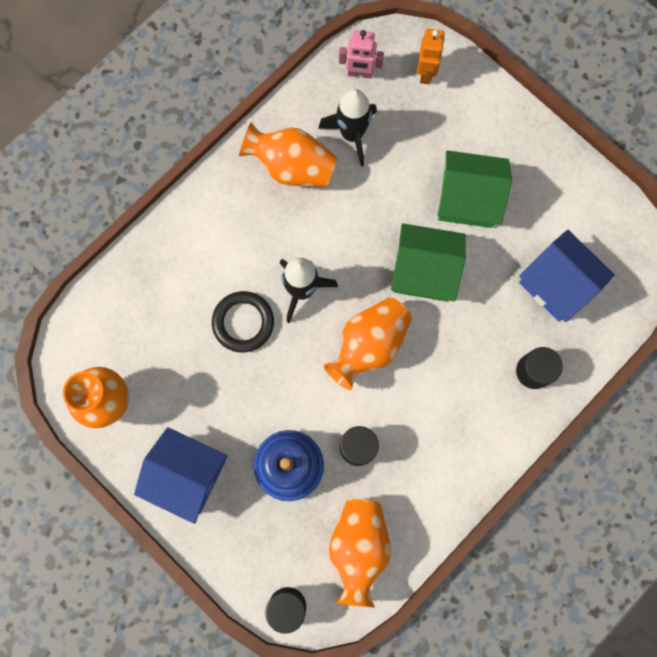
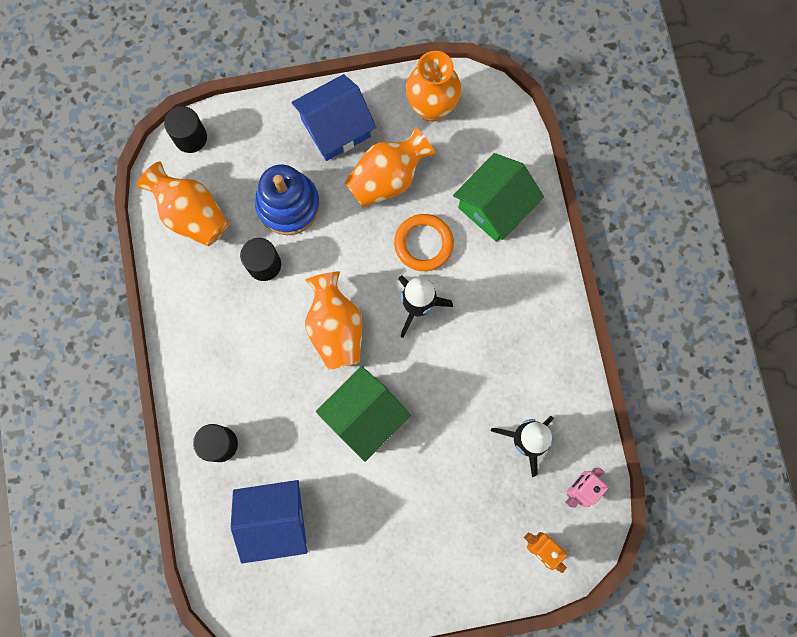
camera: 125 degrees right, 0 degrees up
black ring [212,291,274,352] -> orange ring [394,214,454,271]
orange vase [239,123,338,187] -> orange vase moved to [344,127,436,207]
green house [438,150,512,228] -> green house moved to [453,153,544,242]

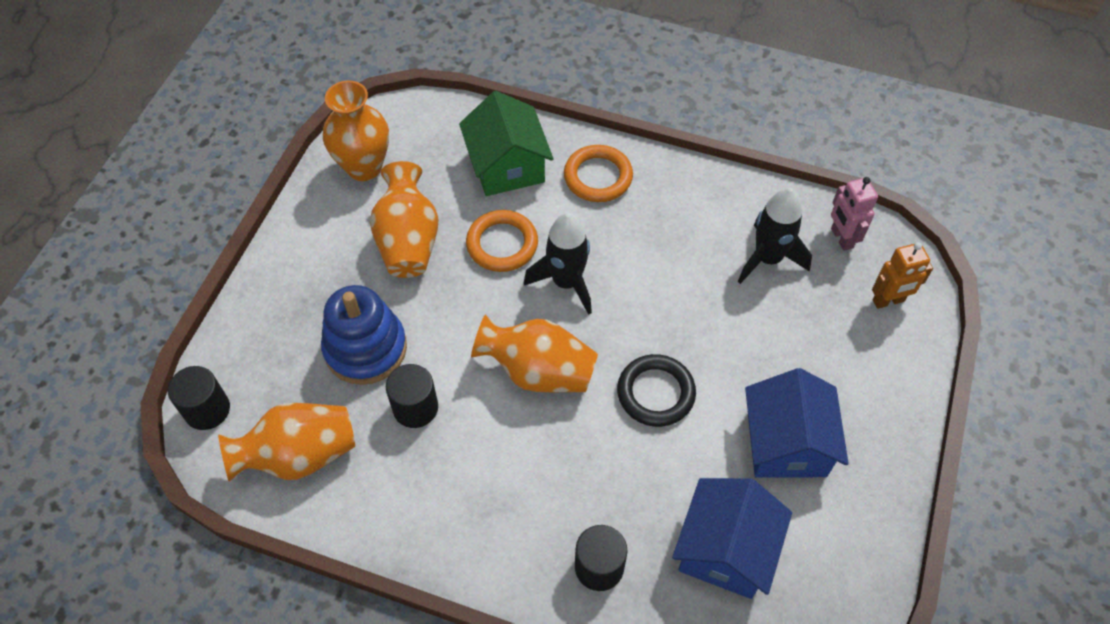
camera: 60 degrees left, 20 degrees down
blue house [291,74,376,161] -> blue house moved to [745,368,849,478]
green house [316,366,411,462] -> black ring [617,354,696,427]
none -> orange ring [564,145,633,202]

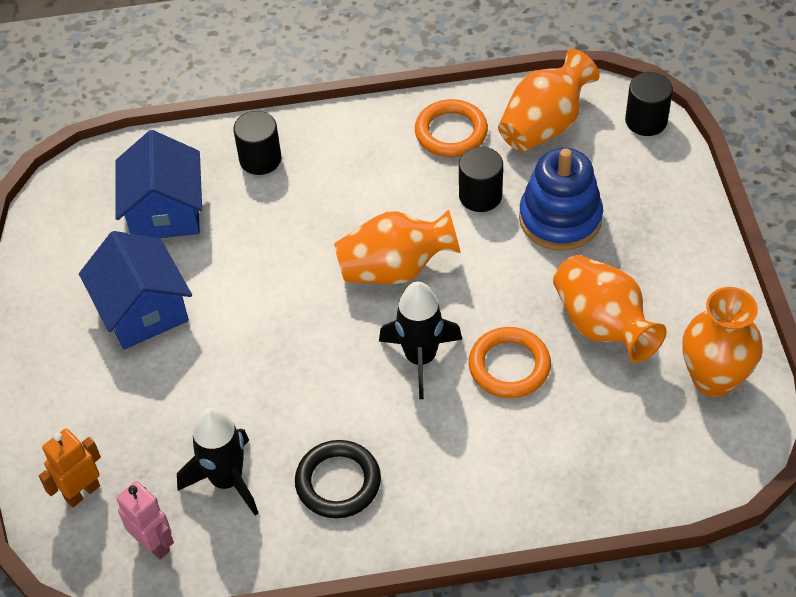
camera: 155 degrees right, 5 degrees down
green house [459,91,553,196] -> none
orange ring [564,145,633,202] -> orange ring moved to [415,99,488,157]
black ring [617,354,696,427] -> black ring moved to [295,440,381,518]

